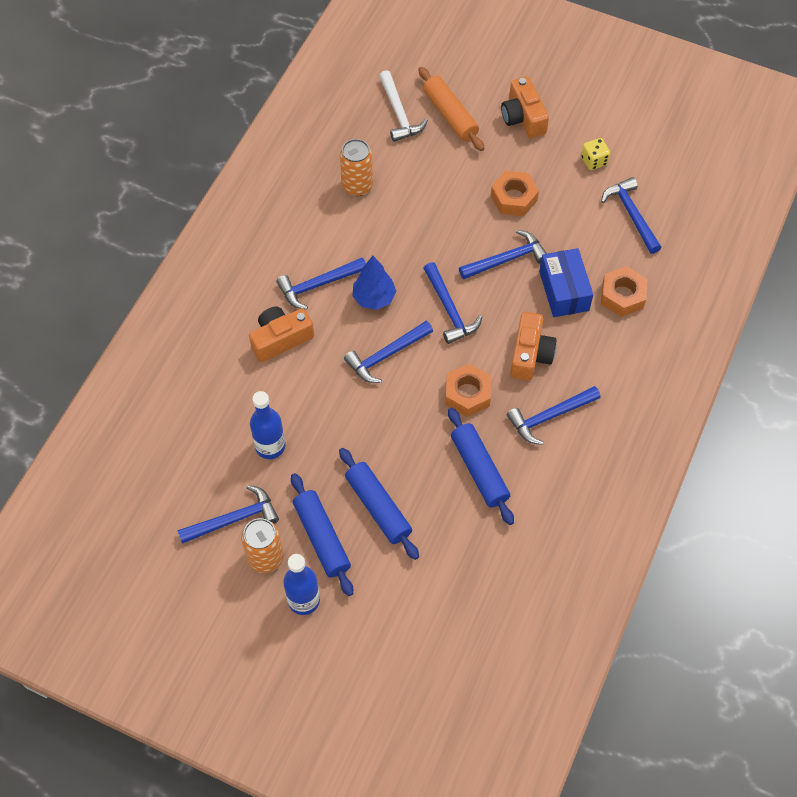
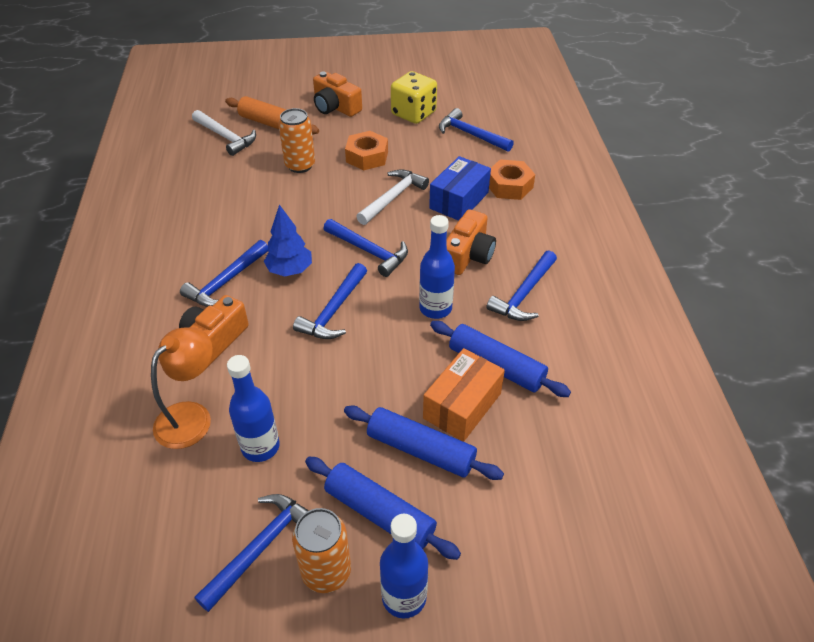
camera: 30 degrees left, 15 degrees down
orange can [340,139,373,196] -> orange can moved to [278,108,315,173]
orange nut [445,363,491,417] -> blue bottle [419,215,455,319]
blue hammer [459,230,547,280] -> white hammer [356,169,429,225]
orange camera [510,312,557,381] -> orange camera turned 45 degrees clockwise [446,209,496,275]
blue box [539,248,593,317] -> blue box turned 75 degrees clockwise [429,156,491,221]
yellow dice [581,138,610,170] -> yellow dice [391,71,437,124], size x1.78
none -> orange lamp [151,327,213,449]
none -> orange box [423,348,505,442]

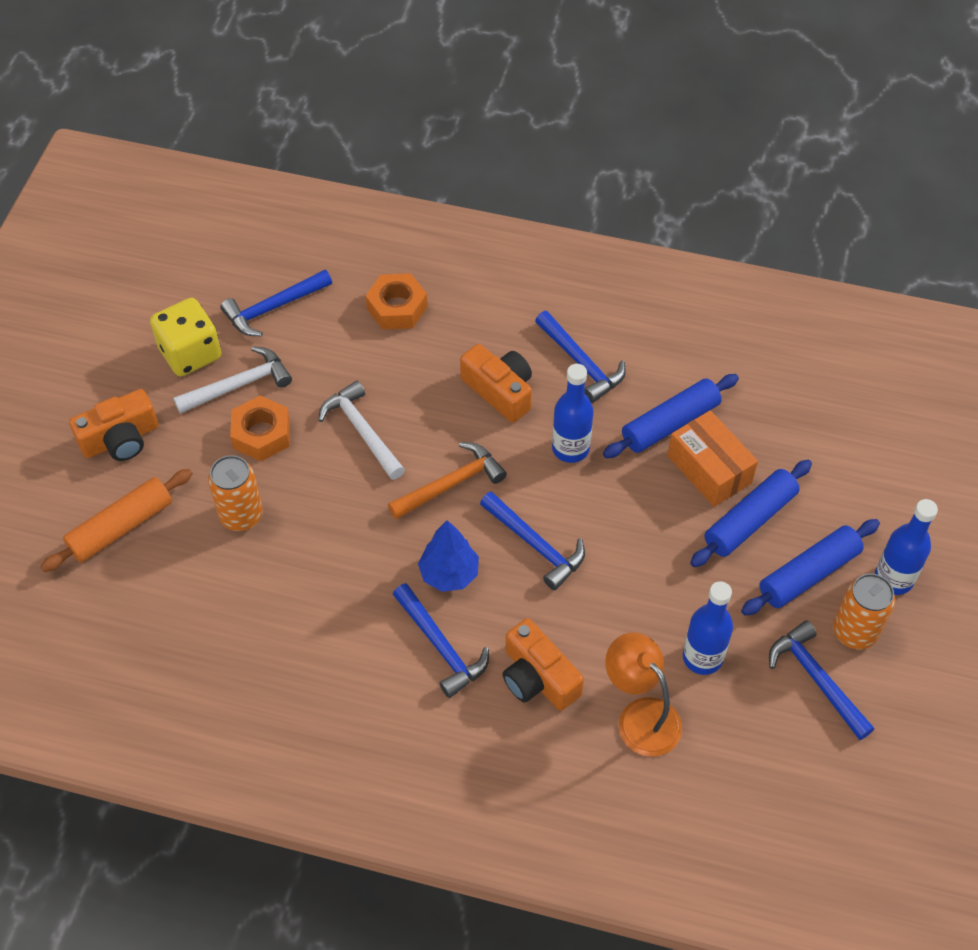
camera: 70 degrees left, 10 degrees up
white hammer [192,110,256,156] -> white hammer moved to [173,346,292,414]
blue hammer [323,219,408,277] -> orange hammer [388,442,507,519]
blue box [429,156,491,221] -> none

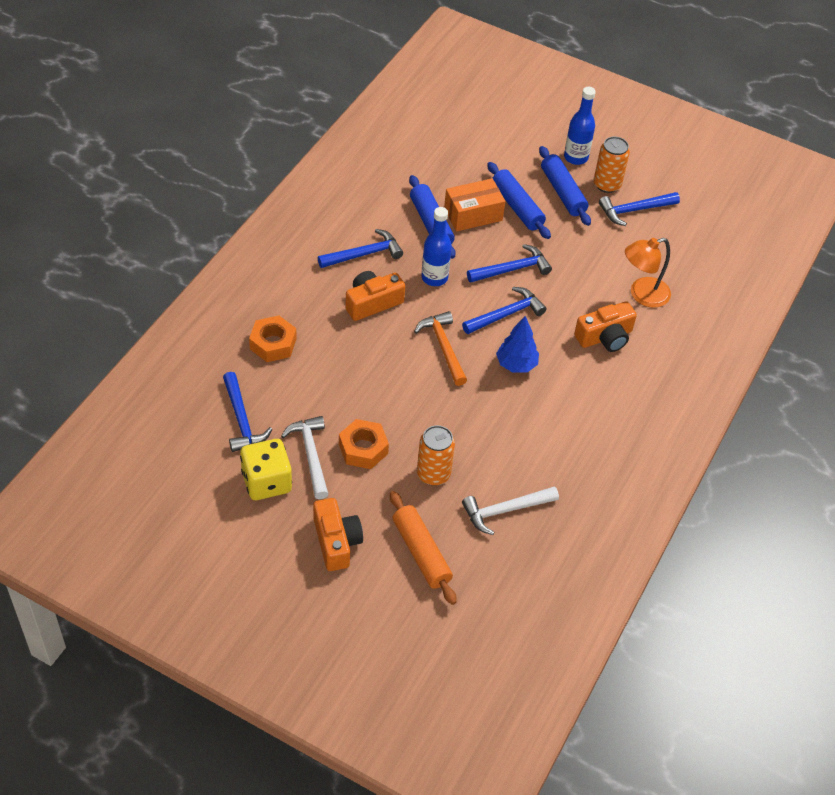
camera: 80 degrees left, 5 degrees down
white hammer [318,381,405,480] -> white hammer moved to [462,486,559,535]
blue hammer [393,583,489,698] -> blue hammer moved to [467,244,552,283]
blue bottle [683,581,733,675] -> none

